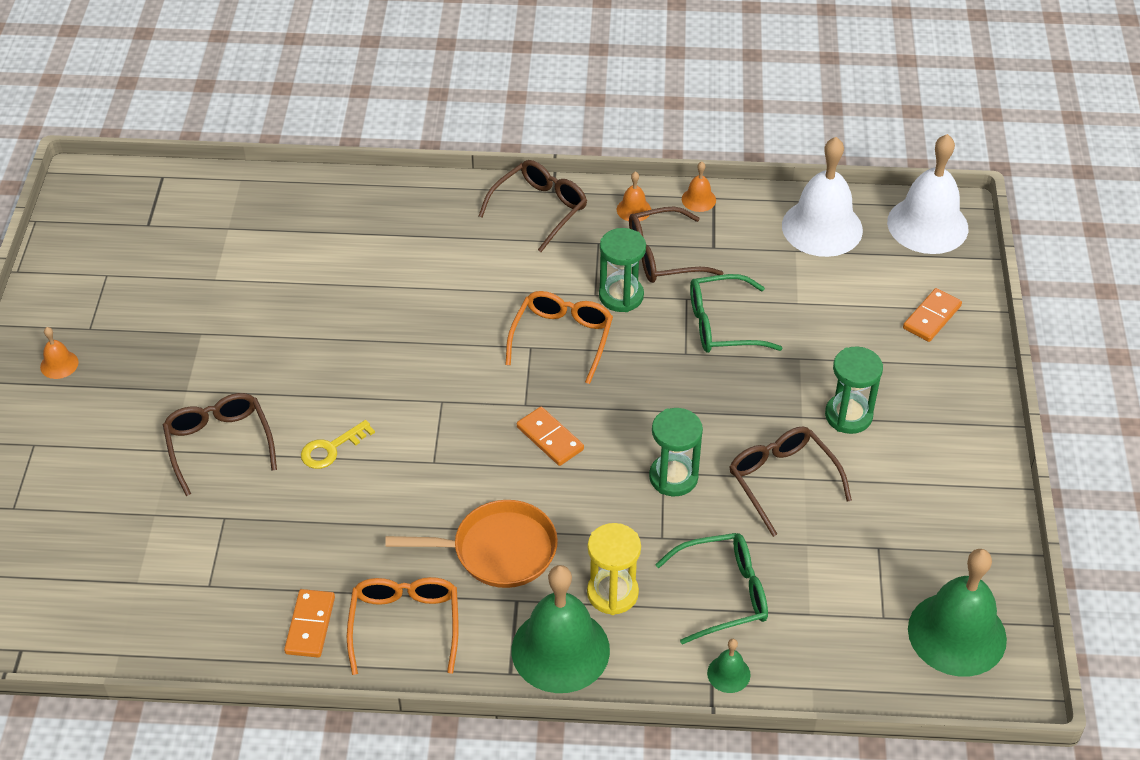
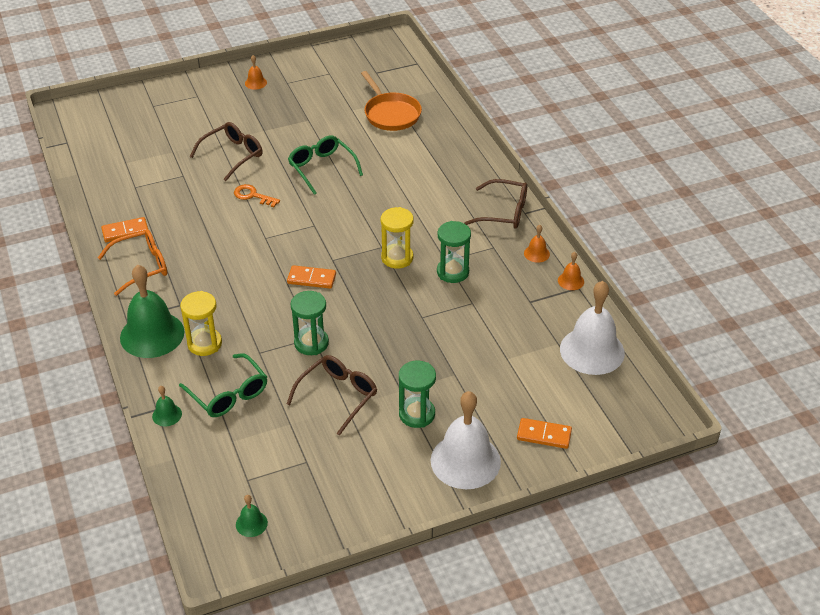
camera: 65 degrees right, 5 degrees down
yellow key [301,420,375,469] -> orange key [234,184,280,207]
orange pan [385,500,558,588] -> orange pan moved to [361,71,422,131]
orange glasses [506,291,613,384] -> yellow hourglass [381,207,414,269]
orange domino [517,407,584,466] -> orange domino turned 75 degrees clockwise [287,265,336,289]
brown glasses [629,207,723,283] -> none
green glasses [690,274,782,353] -> green glasses moved to [288,135,363,195]
white bell [887,134,968,254] -> white bell moved to [431,391,501,489]
green bell [908,549,1007,677] -> green bell [236,495,268,537], size x0.43

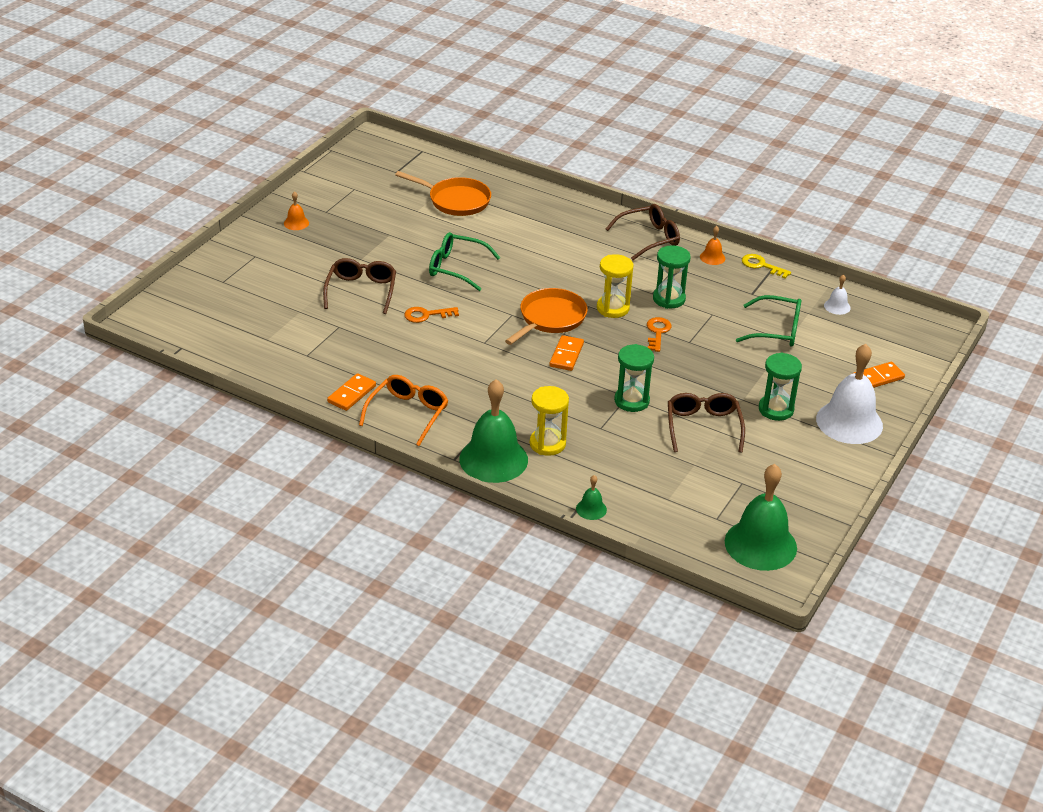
camera: 40 degrees left, 5 degrees down
green glasses [179,353,267,417] -> green glasses moved to [736,295,801,347]
green bell [236,495,268,537] -> green bell [725,464,797,571], size x2.30
orange domino [287,265,336,289] -> orange domino turned 45 degrees counterclockwise [549,335,584,371]
orange bell [558,252,584,290] -> yellow key [742,254,791,278]
white bell [560,281,625,375] -> white bell [824,274,851,315], size x0.43
none -> orange pan [505,288,588,345]
none -> orange key [647,317,672,352]

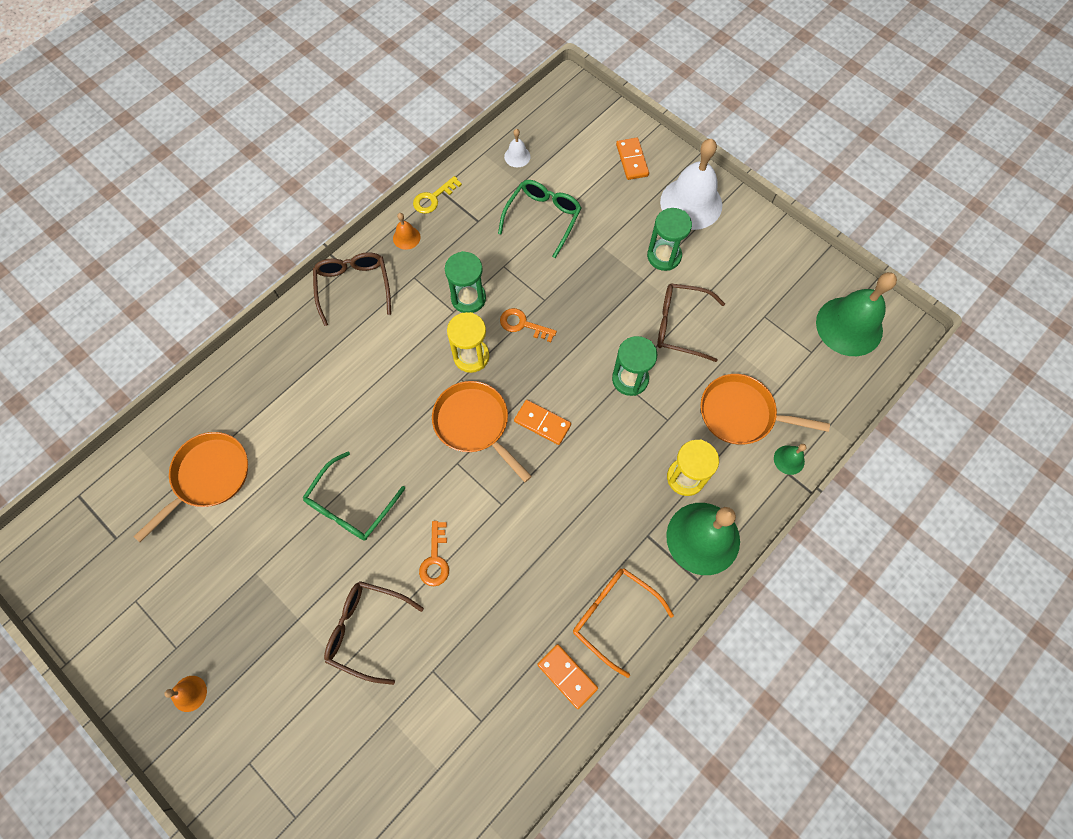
camera: 75 degrees left, 30 degrees up
none -> orange pan [700,374,830,444]

